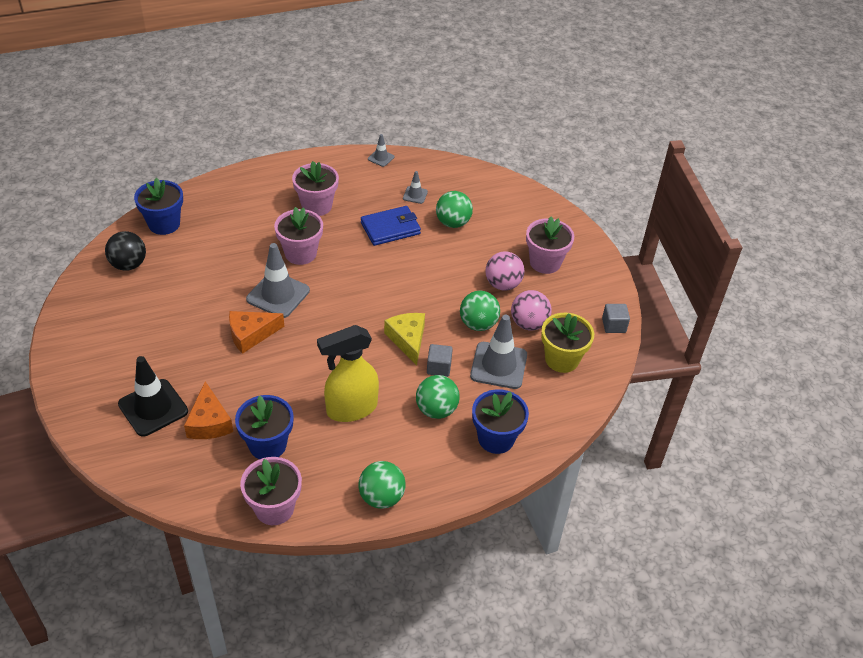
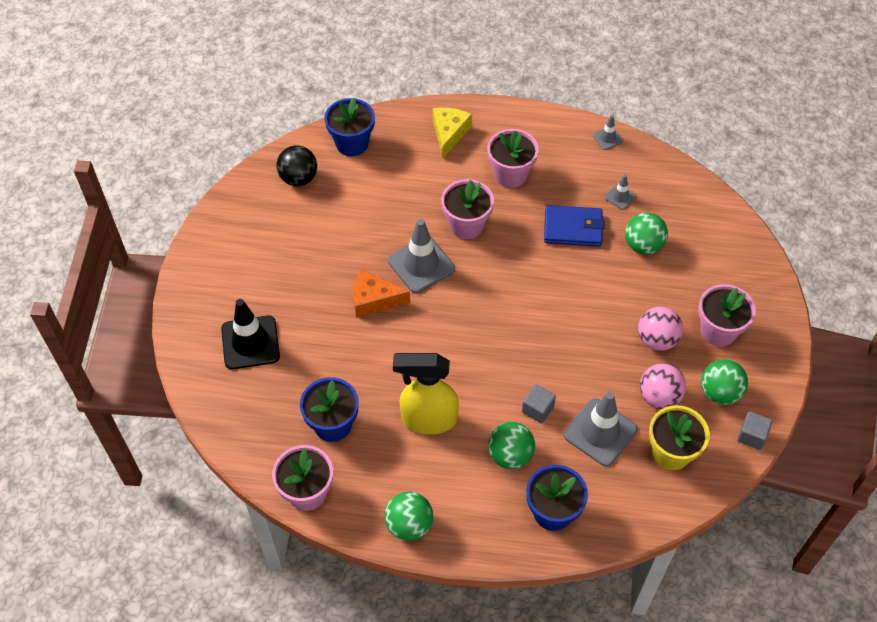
camera: 30 degrees right, 10 degrees up
orange cheese [184,381,233,439] -> none
yellow cheese [384,313,425,365] -> yellow cheese moved to [433,108,472,158]
green ball [460,291,500,331] -> green ball moved to [701,359,748,405]

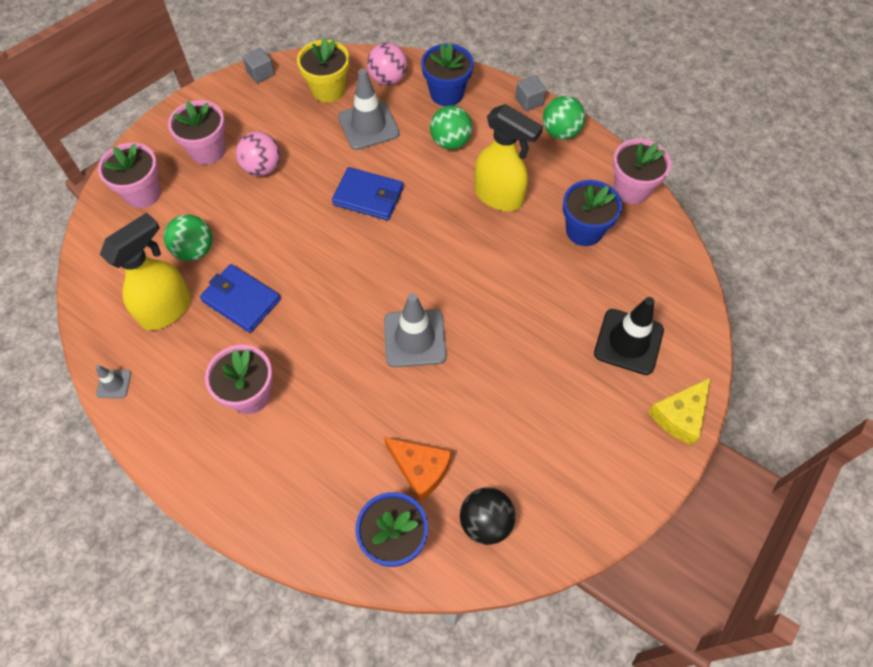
camera: 150 degrees left, 5 degrees up
orange cheese [353,269,410,317] -> orange cheese moved to [384,437,452,502]
yellow cheese [433,108,472,158] -> yellow cheese moved to [648,377,711,445]
pink flower pot [441,179,494,239] -> pink flower pot moved to [98,143,161,208]
grey cube [522,384,556,423] -> grey cube moved to [515,75,546,111]
grey traffic cone [605,174,637,210] -> yellow spray bottle [100,213,191,330]
pink ball [640,364,686,409] -> pink ball moved to [367,43,408,86]
green ball [701,359,748,405] -> none
none -> blue wallet [332,167,404,220]

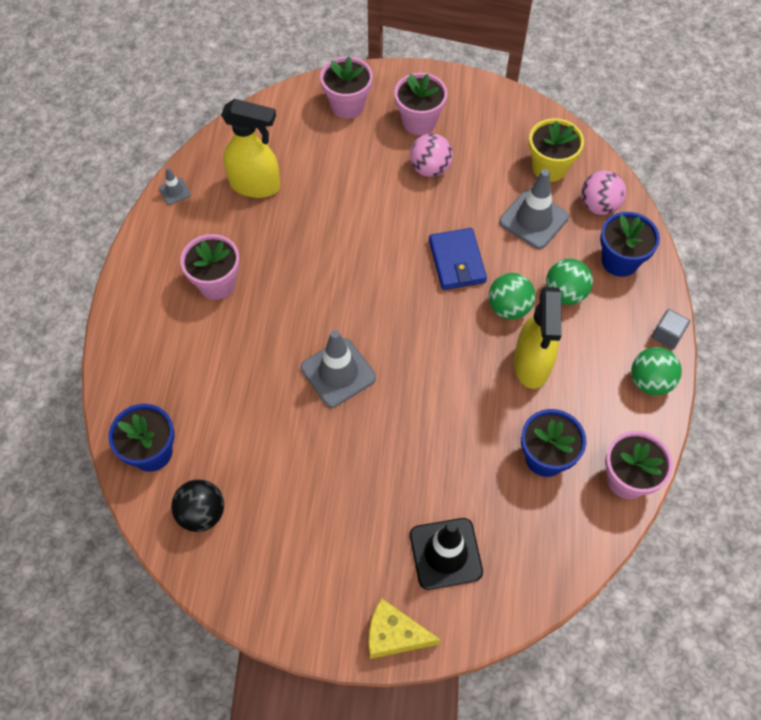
camera: 60 degrees right, 0 degrees up
green ball [164,215,212,261] -> green ball moved to [488,273,536,319]
blue wallet [200,264,281,333] -> none
grey cube [242,47,275,83] -> none
orange cheese [384,437,452,502] -> none

